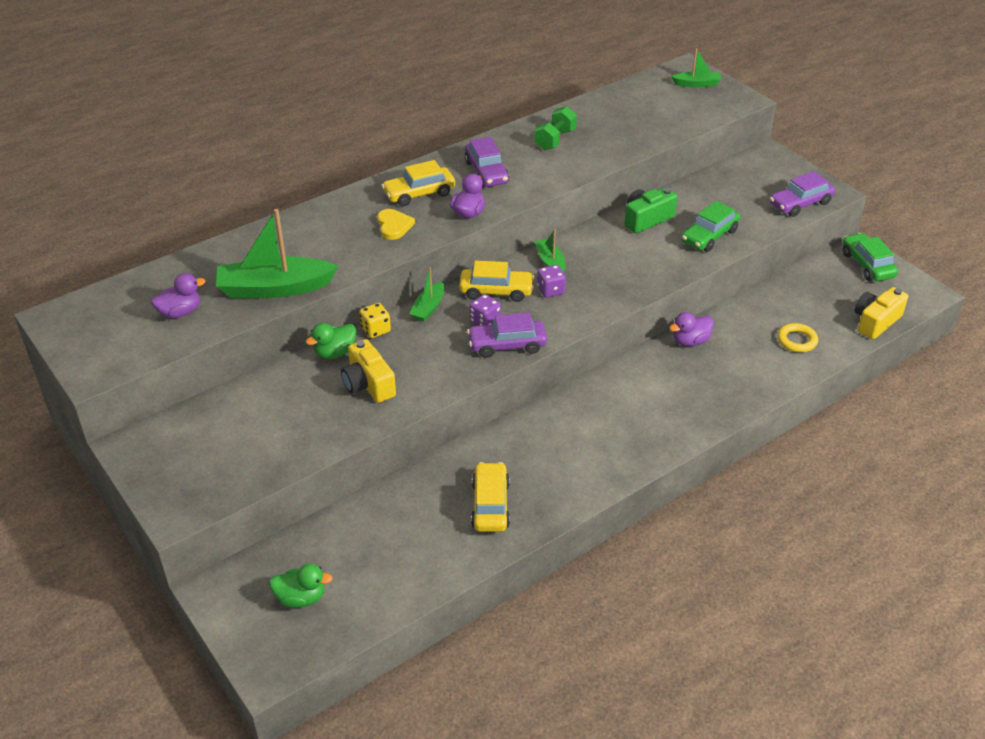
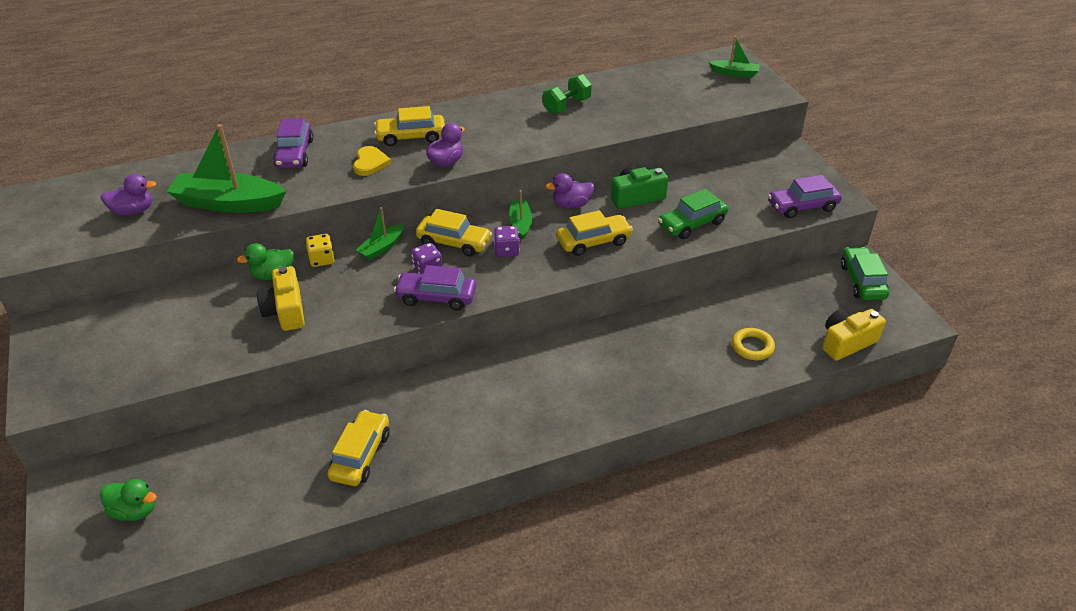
camera: 15 degrees right, 0 degrees up
purple car [465,137,509,187] -> purple car moved to [273,118,314,168]
purple duck [669,312,714,346] -> purple duck moved to [546,173,594,208]
none -> yellow car [557,210,633,256]

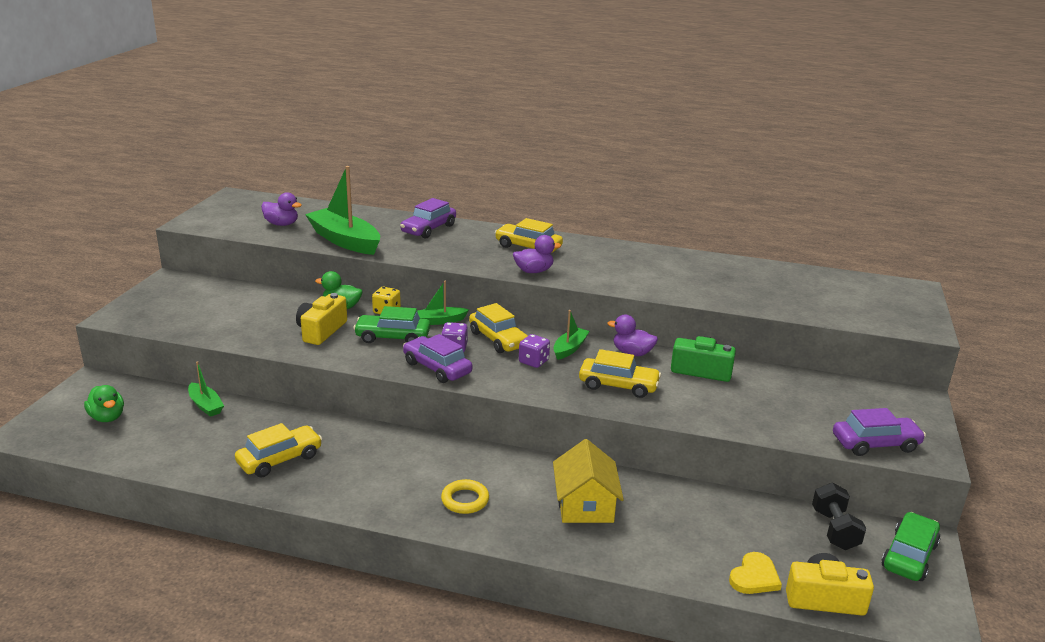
camera: 35 degrees right, 15 degrees down
yellow heart [353,146,391,176] -> yellow heart moved to [729,552,782,594]
green dumbbell [543,74,592,114] -> none
green car [658,189,728,239] -> green car moved to [353,306,430,343]
green boat [709,36,760,78] -> green boat moved to [188,361,224,417]
yellow ring [732,328,775,360] -> yellow ring moved to [441,479,489,514]
purple car [768,175,842,218] -> purple car turned 150 degrees clockwise [833,408,926,456]
none -> yellow house [553,439,624,523]
none -> black dumbbell [812,483,866,550]

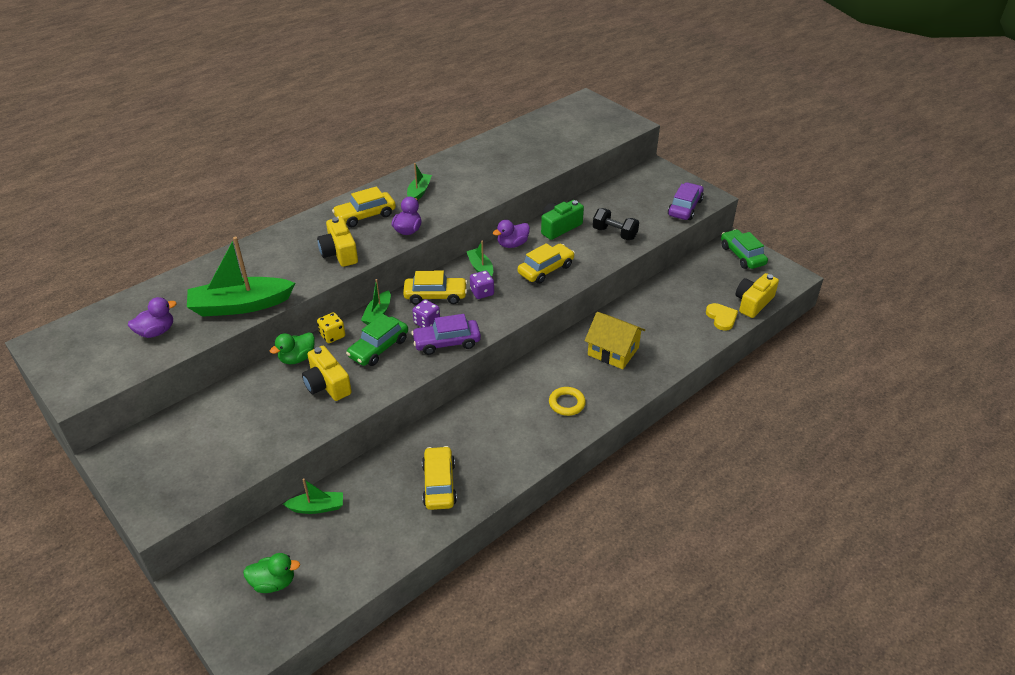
camera: 55 degrees left, 15 degrees up
purple car [400,198,456,238] -> none
black dumbbell [812,483,866,550] -> black dumbbell moved to [593,208,639,240]
none -> yellow camera [317,217,358,267]
none -> green boat [407,163,432,200]

